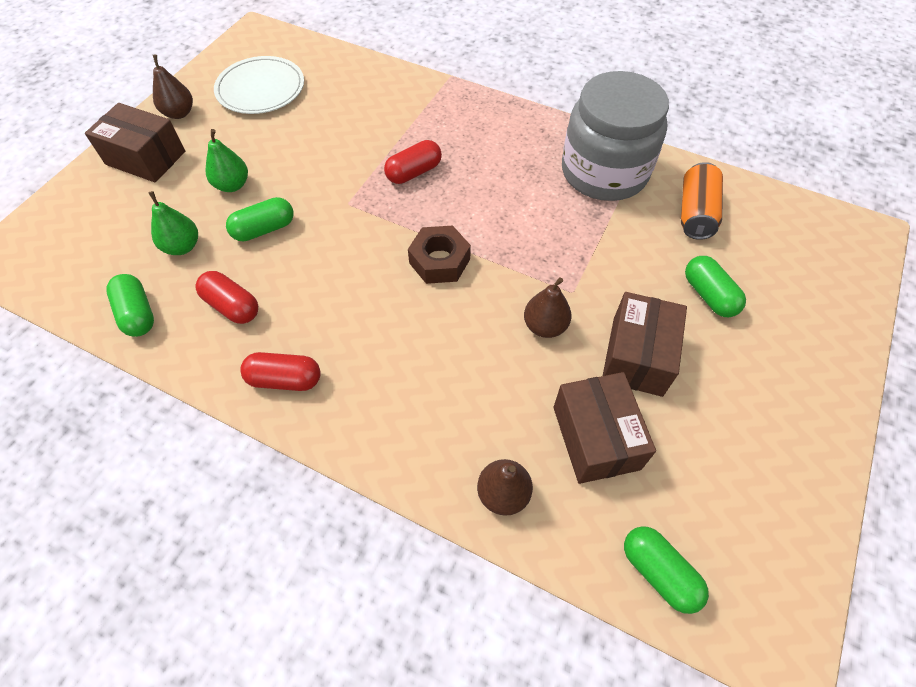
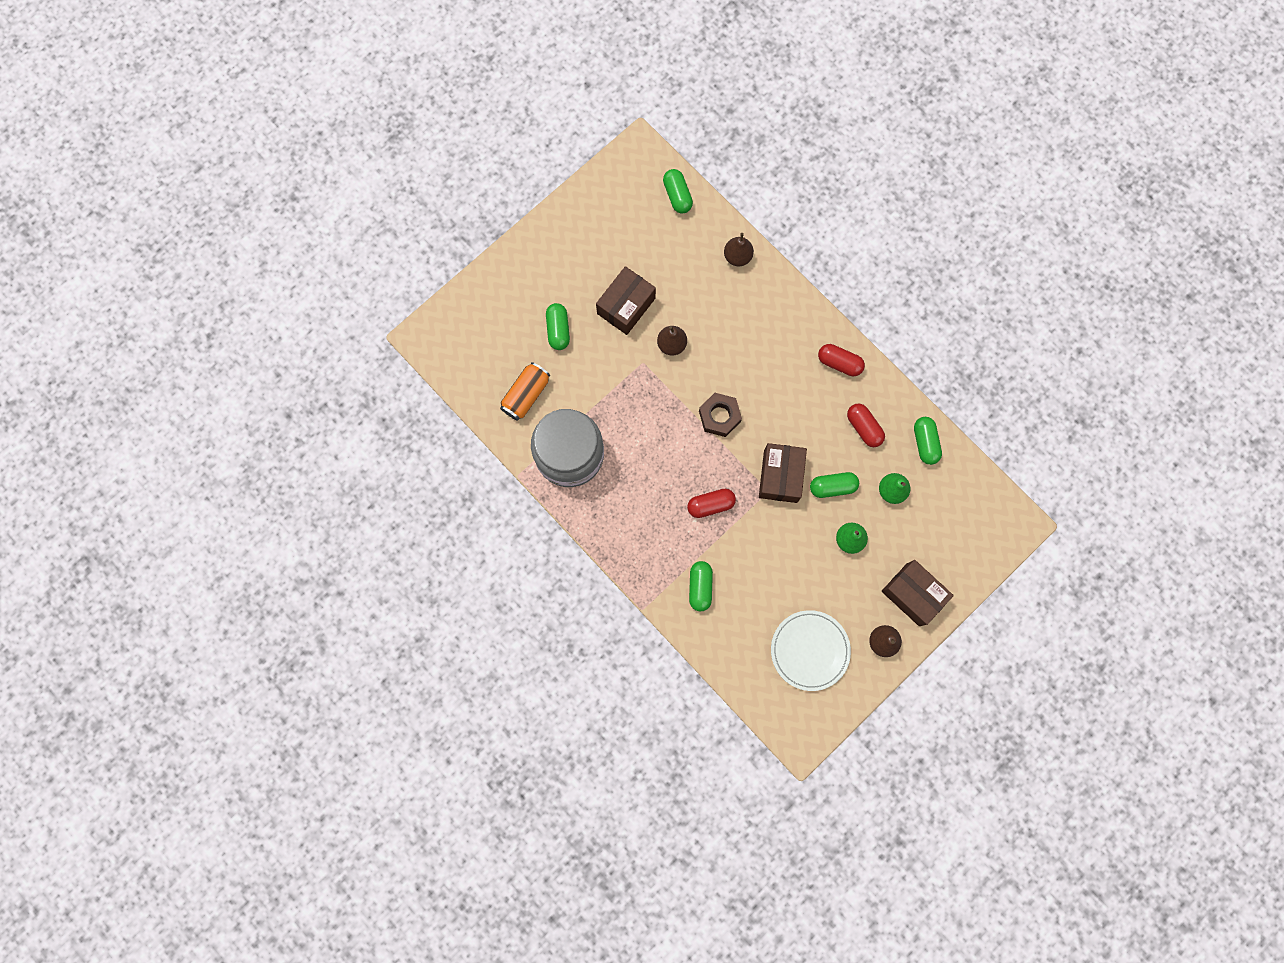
camera: 160 degrees left, 20 degrees up
brown box [553,372,656,484] -> brown box moved to [759,443,807,503]
none -> green capsule [689,561,713,612]

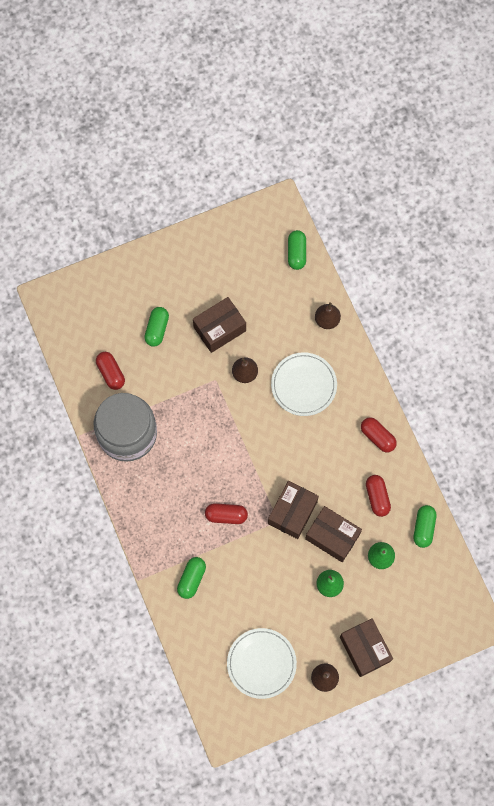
camera: 20 degrees right, 5 degrees down
orange can [500,362,550,421] -> red capsule [96,352,125,390]
brown nut [699,393,742,437] -> none
green capsule [810,472,859,498] -> brown box [305,506,362,562]
none -> white plate [271,352,337,416]

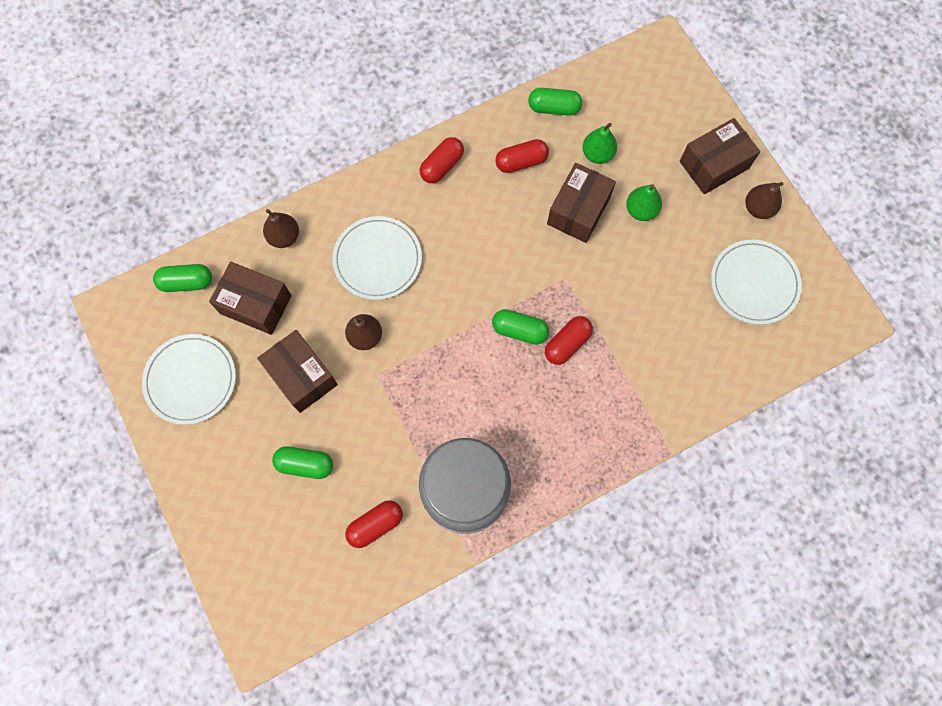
camera: 95 degrees left, 0 degrees up
green capsule [177,557,206,599] -> green capsule moved to [492,309,549,345]
red capsule [205,503,248,524] -> red capsule turned 45 degrees clockwise [545,316,593,365]
brown box [268,481,319,539] -> brown box moved to [209,262,292,335]
none -> white plate [142,334,236,425]

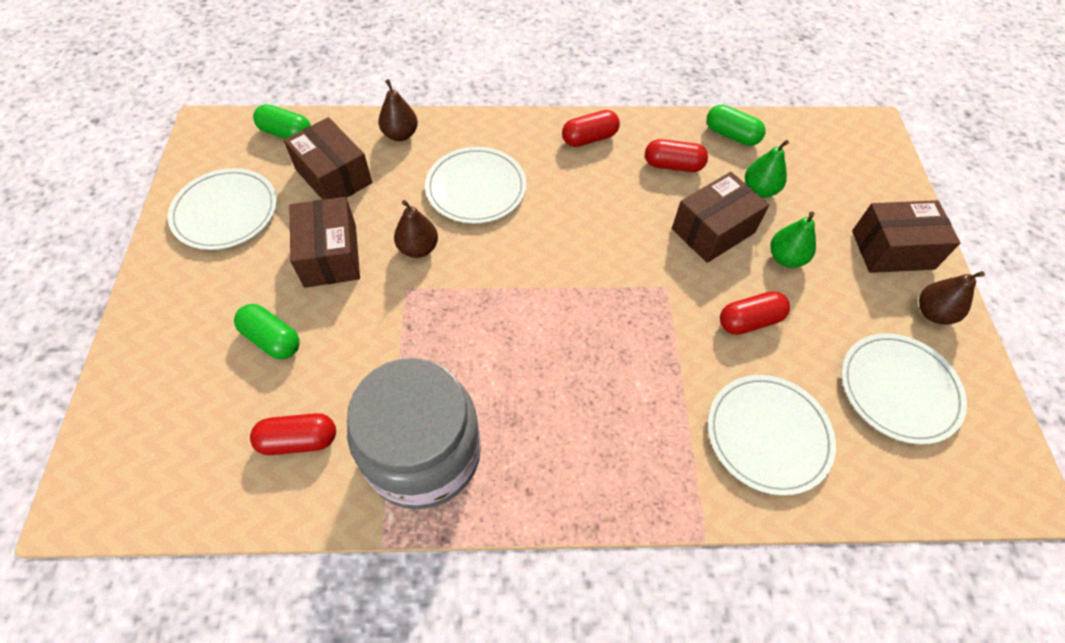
camera: 25 degrees right, 15 degrees down
green capsule [492,309,549,345] -> none
red capsule [545,316,593,365] -> red capsule moved to [720,291,790,335]
none -> white plate [708,375,836,496]

